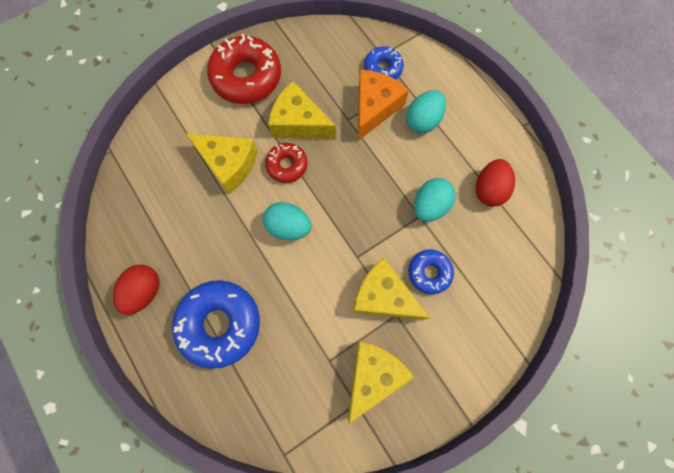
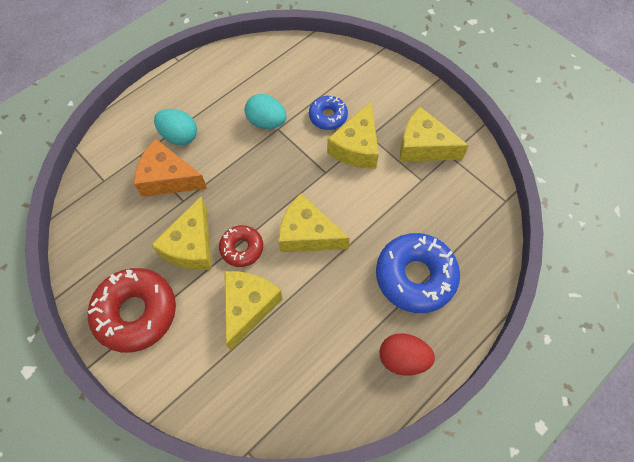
camera: 100 degrees left, 10 degrees down
turquoise egg [263,202,312,240] -> yellow cheese [278,193,350,252]
blue donut [364,46,404,80] -> none
red egg [476,159,515,207] -> none

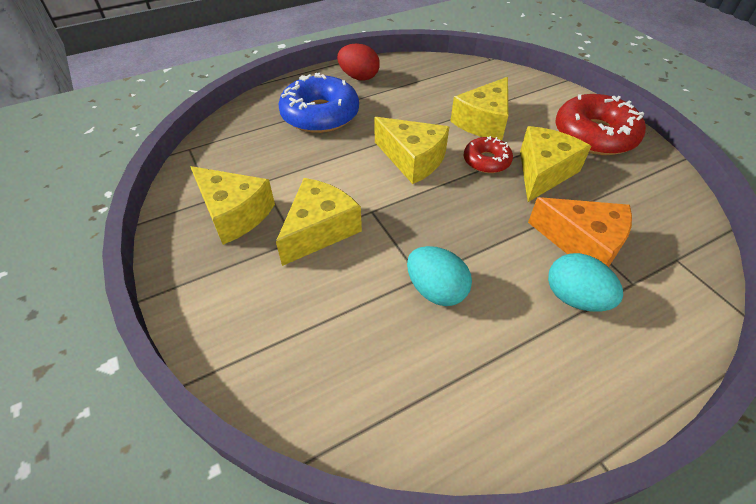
camera: 165 degrees left, 15 degrees down
blue donut [309,96,348,130] -> none

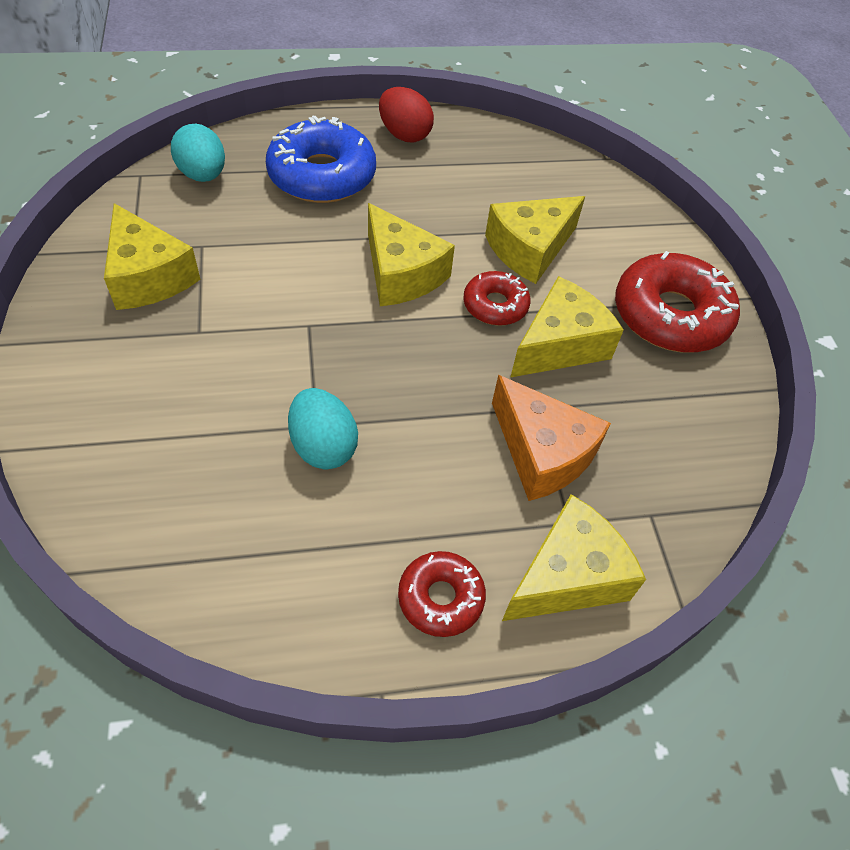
camera: 15 degrees right, 5 degrees up
yellow cheese [276,178,362,266] -> yellow cheese moved to [502,494,646,621]
turquoise egg [548,253,623,312] -> turquoise egg moved to [171,124,225,182]
none -> red donut [398,551,486,637]

